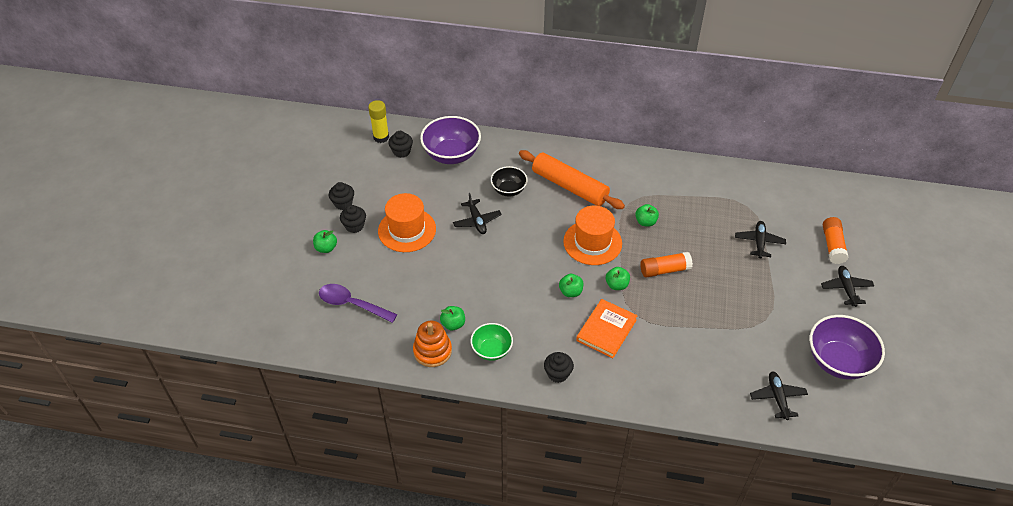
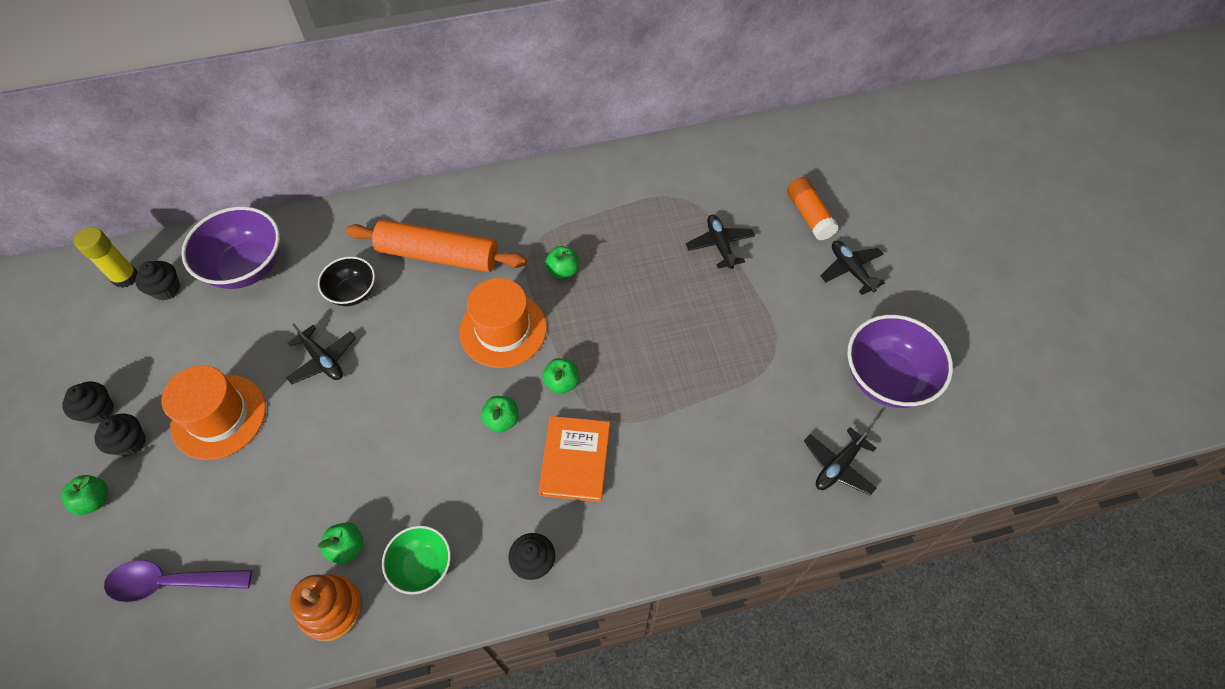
camera: 25 degrees left, 10 degrees up
orange glue stick [641,252,693,278] -> none
black plane [750,372,808,420] -> black plane turned 105 degrees counterclockwise [804,427,876,495]

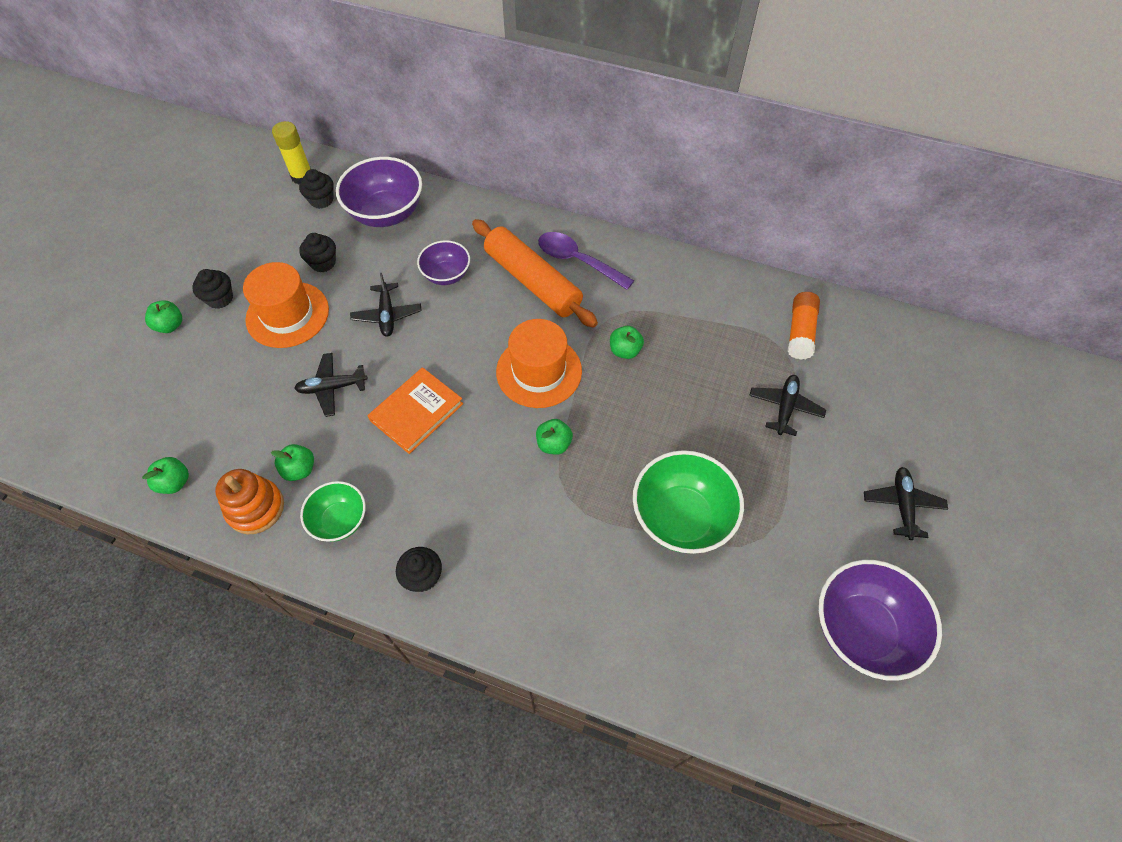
camera: 35 degrees right, 0 degrees up
black cupcake [62,381,114,424] -> black cupcake moved to [299,233,336,272]
purple spoon [104,560,252,602] -> purple spoon moved to [538,232,634,290]
black bowl [318,257,375,306] -> purple bowl [417,240,470,285]
green apple [481,396,519,433] -> green apple moved to [142,457,189,494]
orange book [538,416,610,502] -> orange book moved to [368,367,463,454]
orange glue stick [787,177,839,240] -> orange glue stick moved to [788,292,820,360]
black plane [804,427,876,495] -> black plane moved to [294,353,368,417]
none -> green bowl [633,450,744,554]

